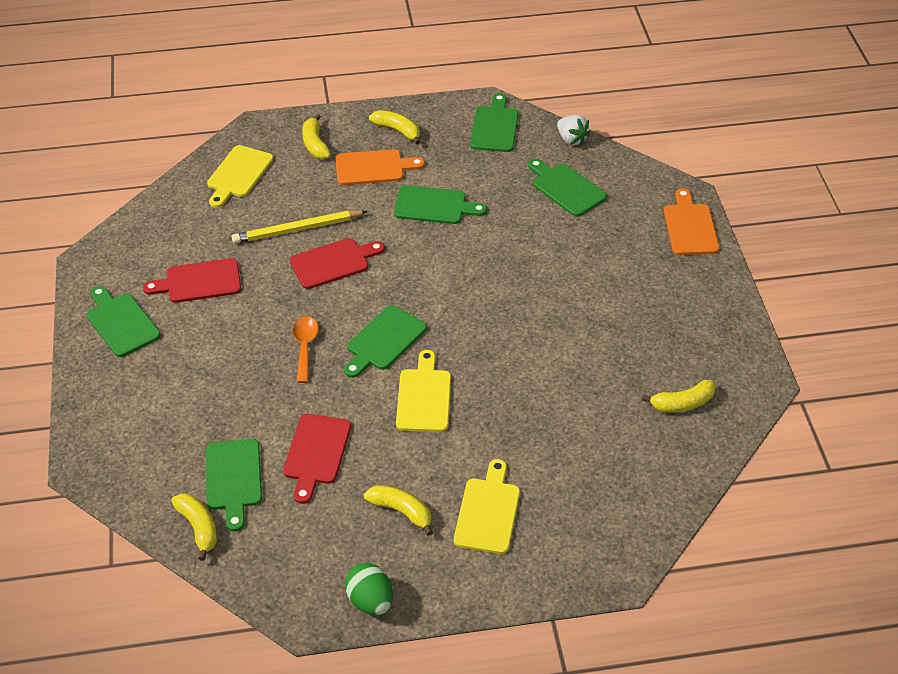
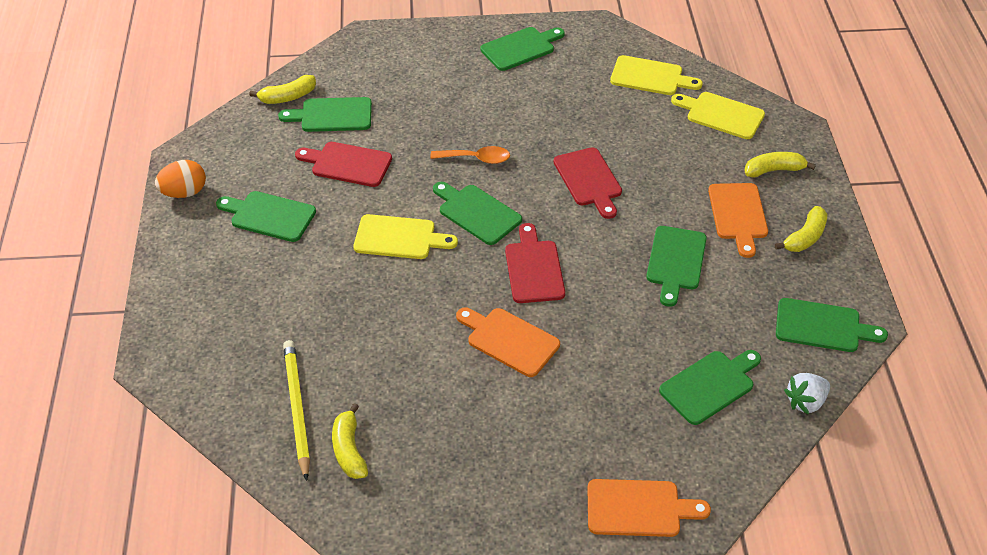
camera: 95 degrees right, 0 degrees up
red cutting board [143,258,241,303] -> red cutting board moved to [505,223,565,303]
yellow pencil [232,211,367,244] -> yellow pencil moved to [283,340,310,481]
green egg [345,563,393,615] -> orange egg [155,160,206,198]
yellow banana [364,485,433,536] -> green cutting board [216,191,316,242]
yellow cutting board [454,459,520,554] -> yellow cutting board moved to [610,55,703,95]
none -> orange cutting board [456,308,560,377]

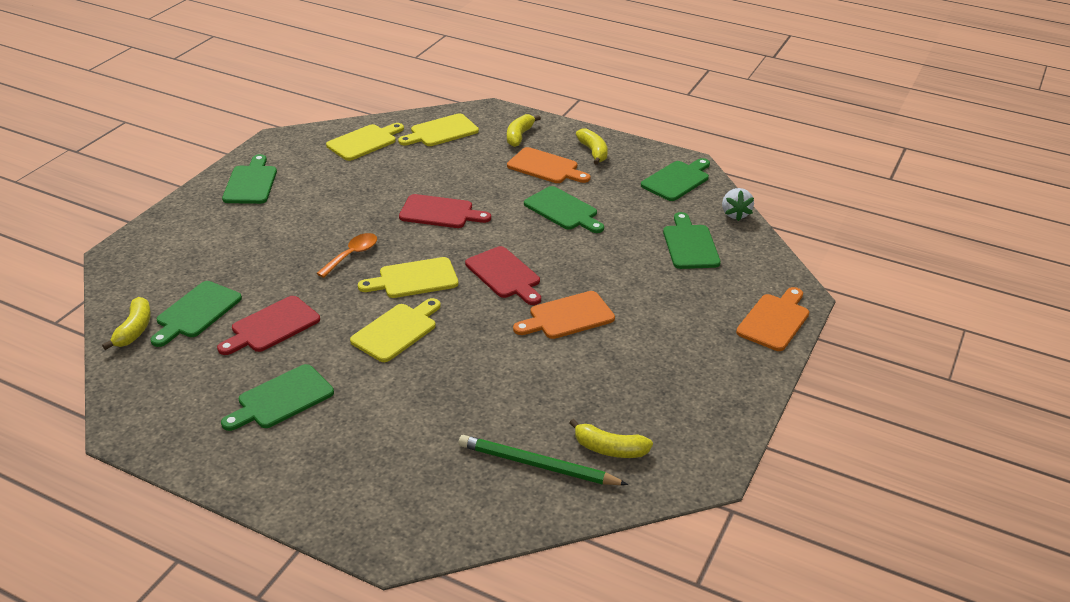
camera: 60 degrees left, 10 degrees down
orange egg [155,160,206,198] -> none
yellow pencil [283,340,310,481] -> green pencil [459,435,628,485]
green cutting board [433,182,522,245] -> yellow cutting board [358,257,458,298]
red cutting board [505,223,565,303] -> red cutting board turned 150 degrees counterclockwise [465,246,541,305]

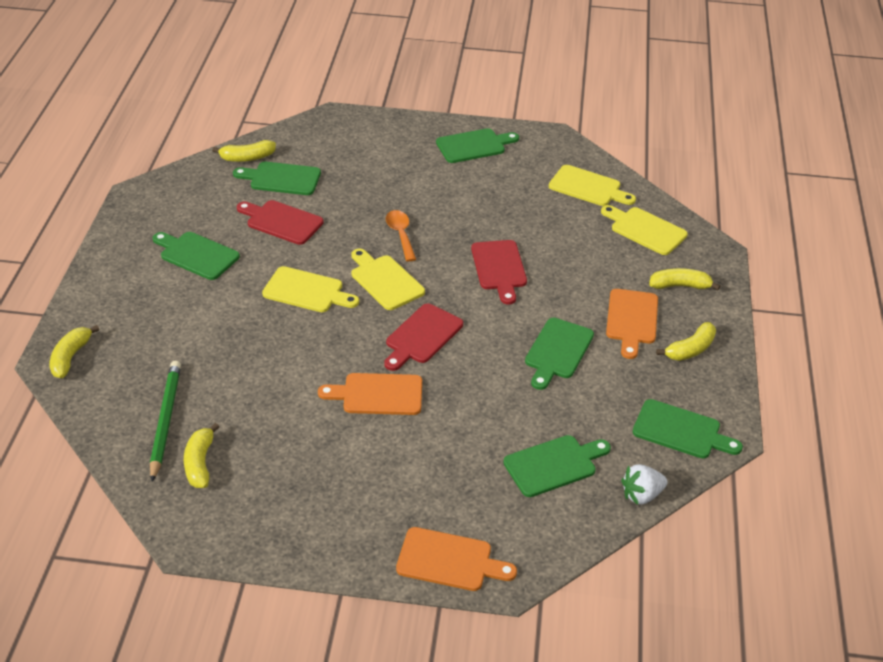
camera: 70 degrees right, 5 degrees up
orange spoon [316,233,377,278] -> orange spoon turned 120 degrees counterclockwise [386,210,416,262]
orange cutting board [513,291,615,339] -> orange cutting board turned 45 degrees counterclockwise [318,373,422,415]
none -> yellow banana [50,325,99,378]

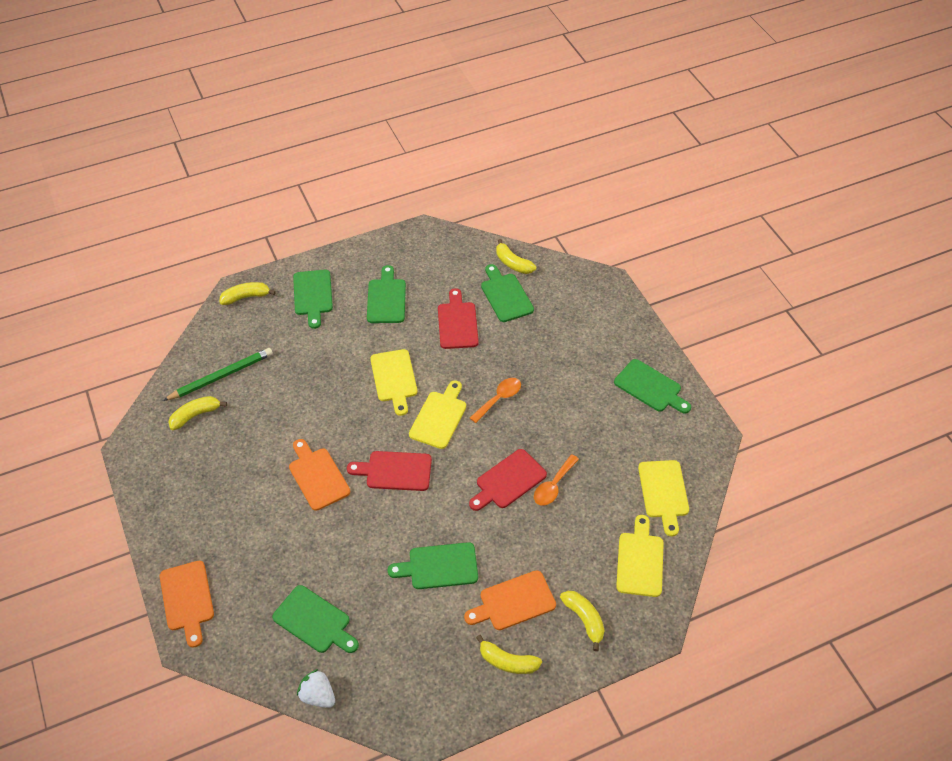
camera: 60 degrees right, 10 degrees up
green cutting board [633,399,743,458] -> green cutting board moved to [293,270,333,329]
none -> orange spoon [534,455,579,506]

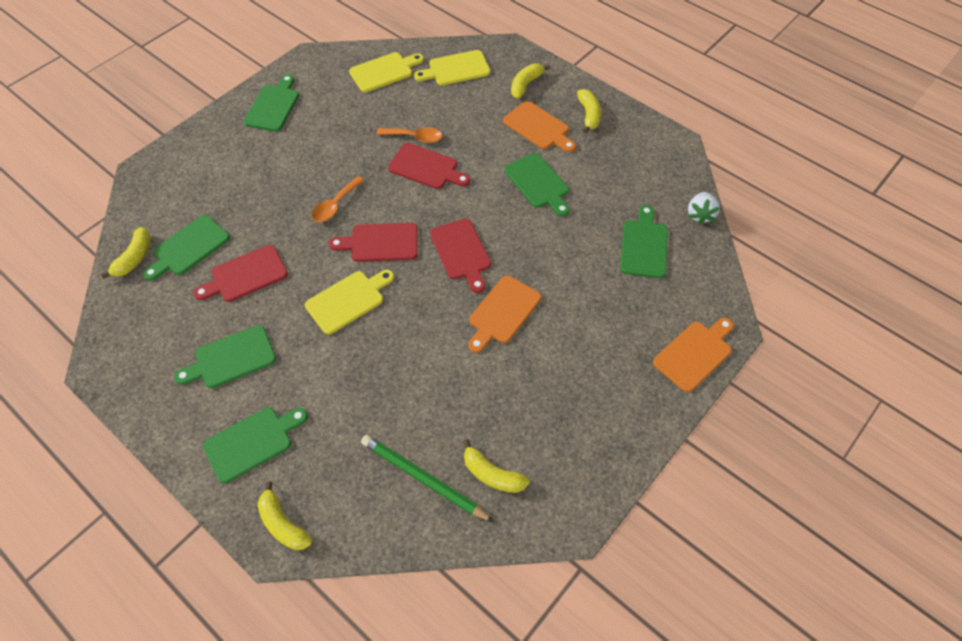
camera: 115 degrees left, 5 degrees up
yellow cutting board [409,380,466,449] -> red cutting board [329,223,418,262]
orange spoon [470,378,521,423] -> orange spoon turned 75 degrees counterclockwise [312,176,364,222]

